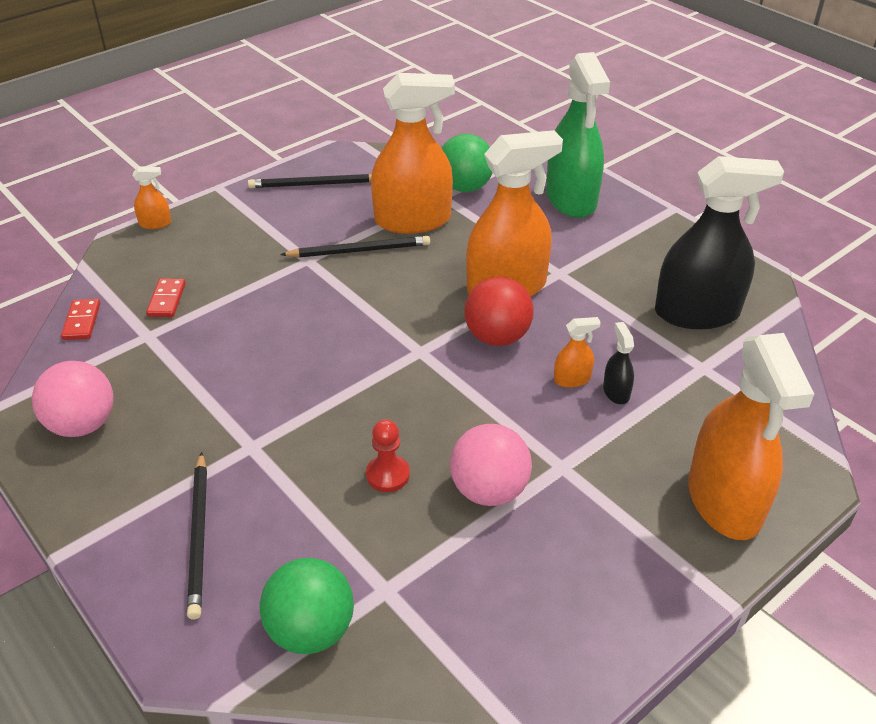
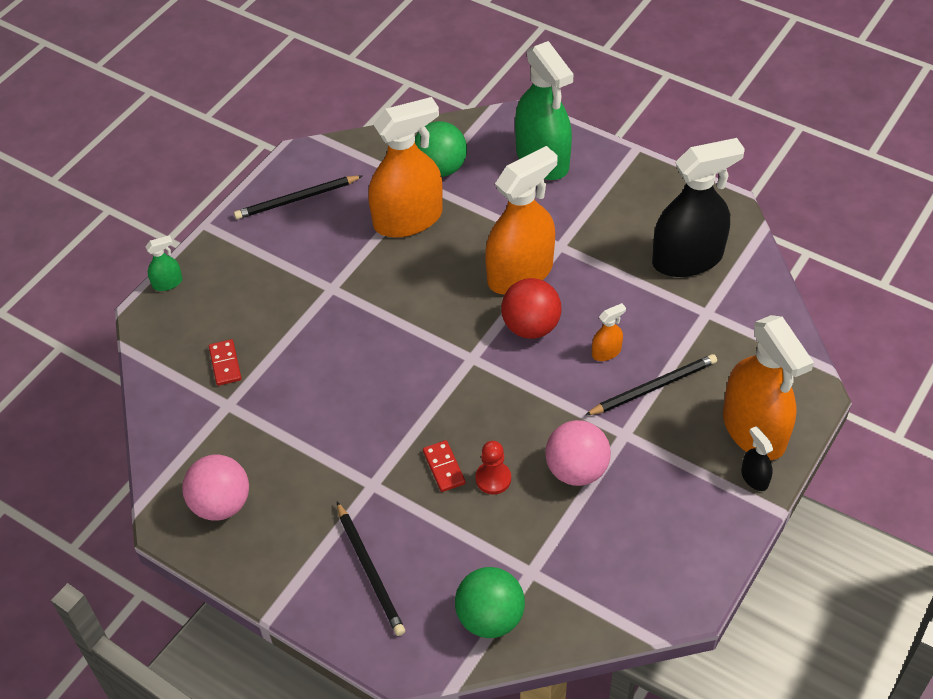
camera: 15 degrees left, 10 degrees up
red domino [61,299,100,340] -> red domino moved to [423,440,465,492]
orange spray bottle [133,166,171,229] -> green spray bottle [145,235,183,291]
black pencil [280,236,430,258] -> black pencil moved to [585,354,717,416]
black spray bottle [603,322,634,404] -> black spray bottle moved to [741,426,773,491]

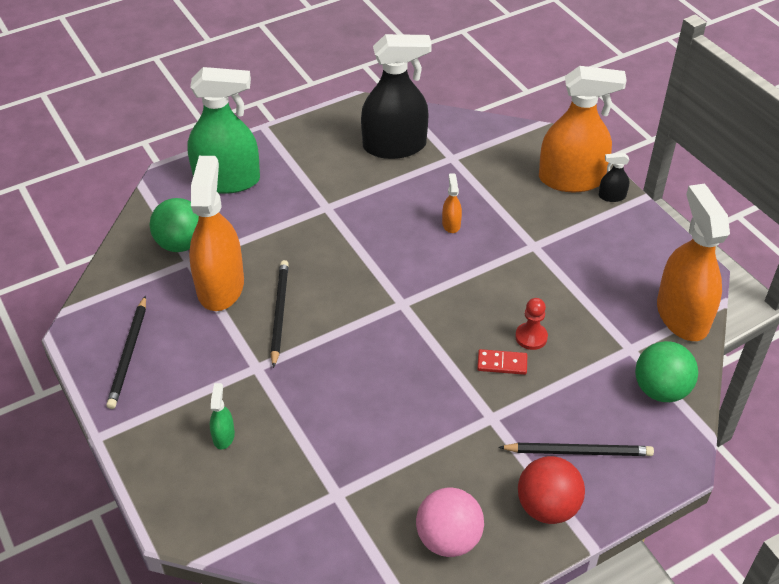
camera: 65 degrees left, 5 degrees down
green spray bottle [145,235,183,291] -> green spray bottle moved to [210,383,235,449]
red domino [209,339,242,386] -> none
orange spray bottle [485,146,558,294] -> orange spray bottle moved to [657,184,730,341]
red ball [501,278,562,339] -> red ball moved to [518,456,585,524]
pink ball [545,420,611,486] -> none
black pencil [585,354,717,416] -> black pencil moved to [271,260,289,368]
black spray bottle [652,138,745,277] -> black spray bottle turned 75 degrees clockwise [361,34,432,159]

